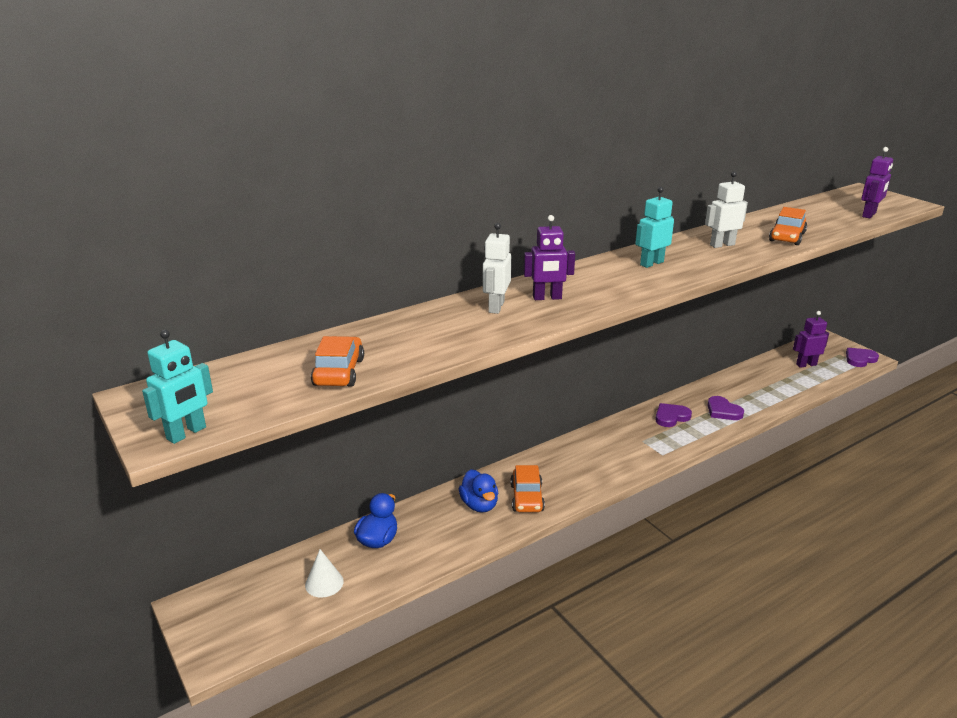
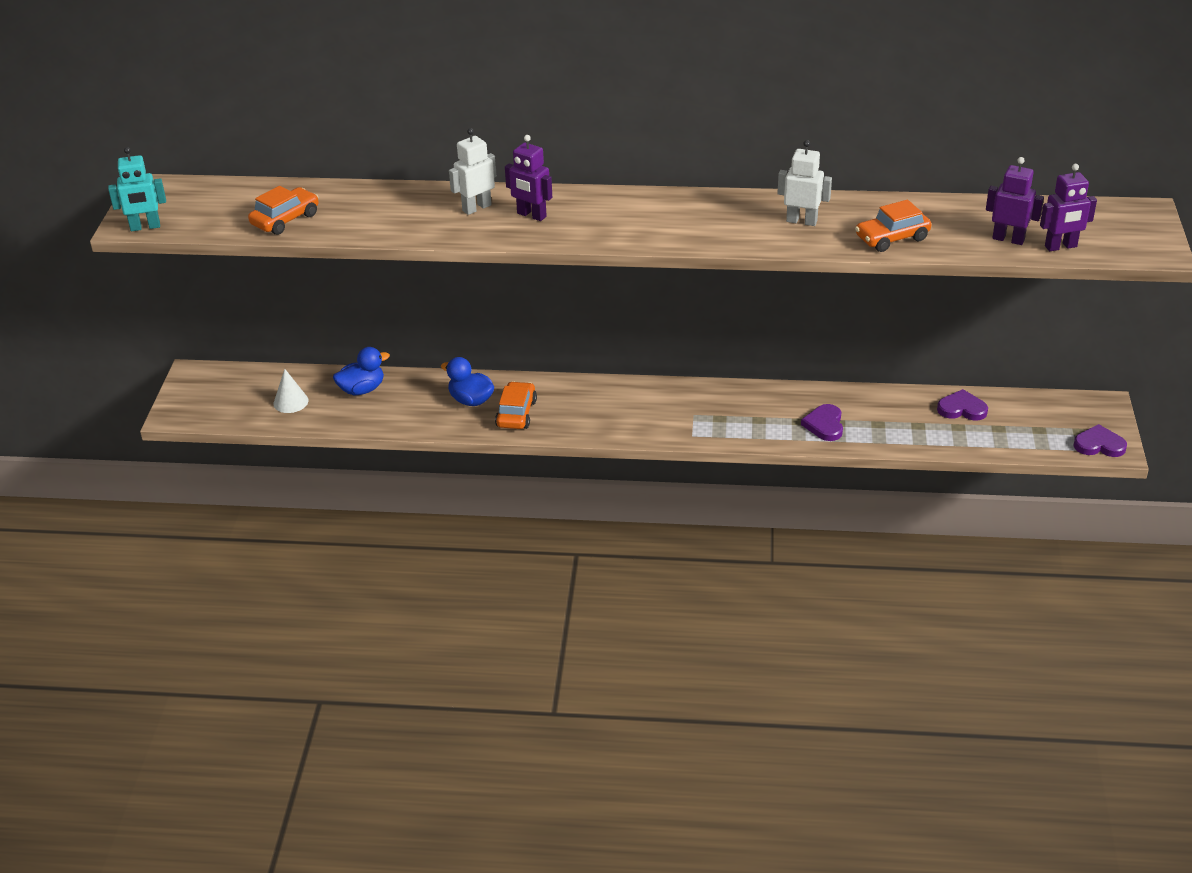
camera: 40 degrees right, 10 degrees up
blue duck [459,469,498,513] -> blue duck turned 105 degrees clockwise [441,357,494,406]
orange car [510,465,545,512] -> orange car turned 150 degrees clockwise [495,381,537,429]
turquoise robot [635,187,674,268] -> none
purple heart [655,403,692,427] -> purple heart moved to [937,389,988,421]
purple robot [793,311,829,368] -> purple robot moved to [986,157,1044,245]

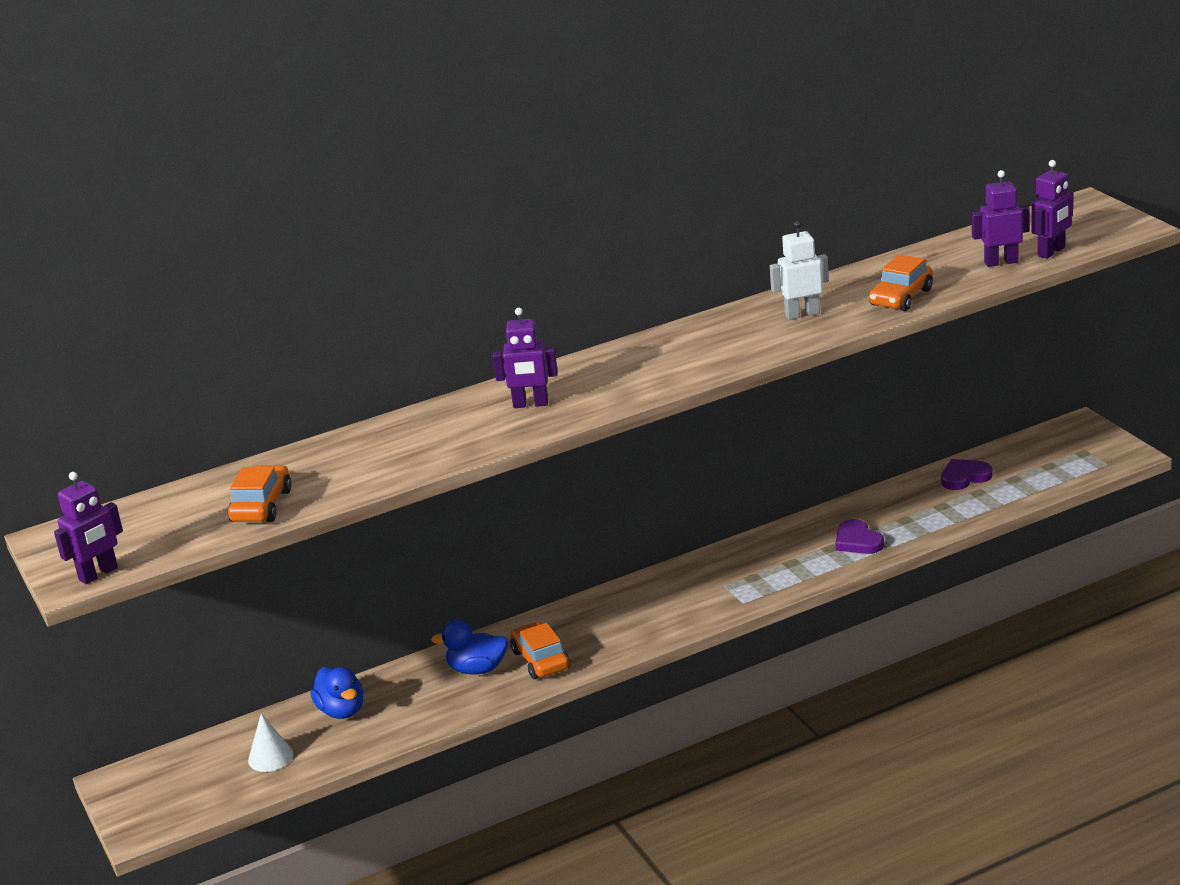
camera: 30 degrees left, 10 degrees down
turquoise robot [108,147,166,231] -> purple robot [54,472,123,584]
blue duck [333,347,390,395] -> blue duck turned 120 degrees clockwise [310,667,363,719]
white robot [449,128,497,215] -> none
purple heart [1073,424,1127,457] -> none

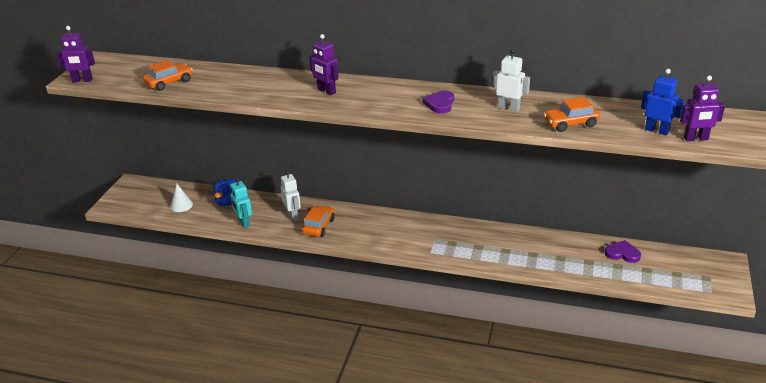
camera: 40 degrees right, 5 degrees up
blue duck [431,620,508,674] -> white robot [280,170,301,221]
purple heart [835,519,884,554] -> purple heart moved to [422,91,454,114]
purple robot [972,170,1030,267] -> blue robot [641,69,685,135]
none -> turquoise robot [230,177,252,228]

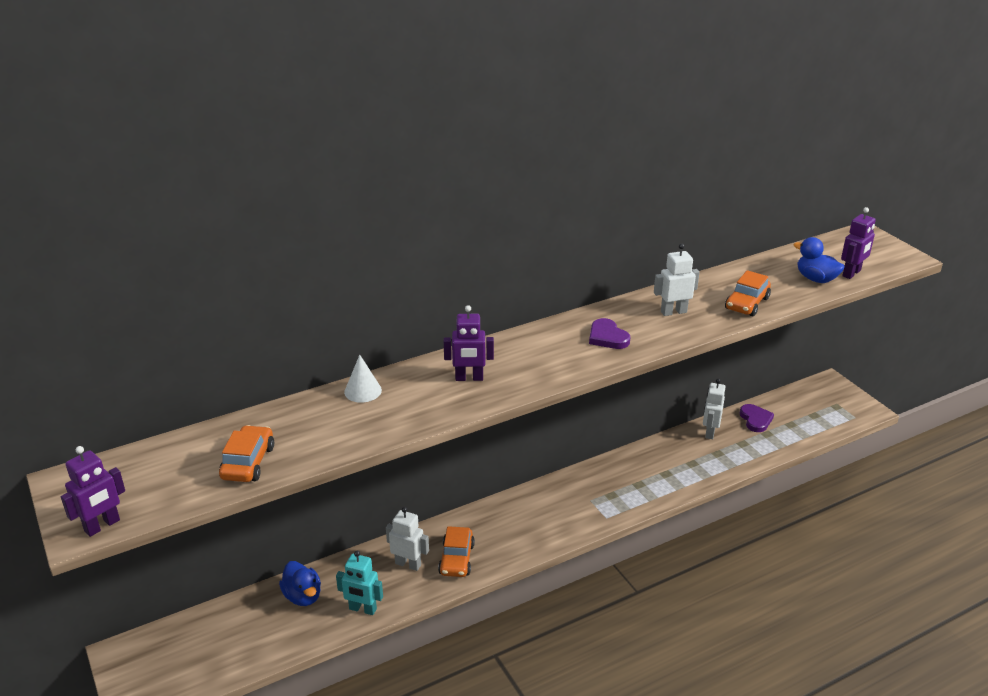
camera: 45 degrees left, 0 degrees up
white cone [170,184,193,212] -> white cone moved to [344,355,382,403]
orange car [302,206,335,237] -> orange car turned 150 degrees counterclockwise [438,526,475,577]
purple heart [605,240,641,263] -> purple heart turned 105 degrees clockwise [740,404,774,432]
blue robot [641,69,685,135] -> blue duck [794,237,845,283]
none -> white robot [703,379,725,439]

